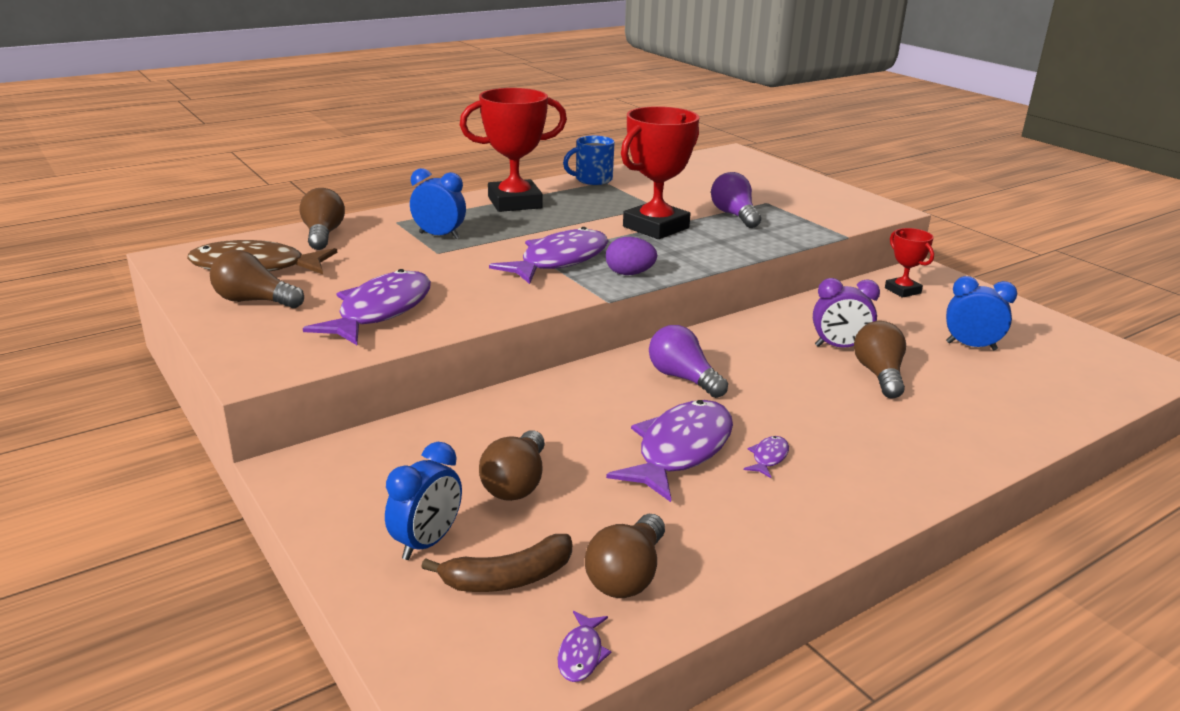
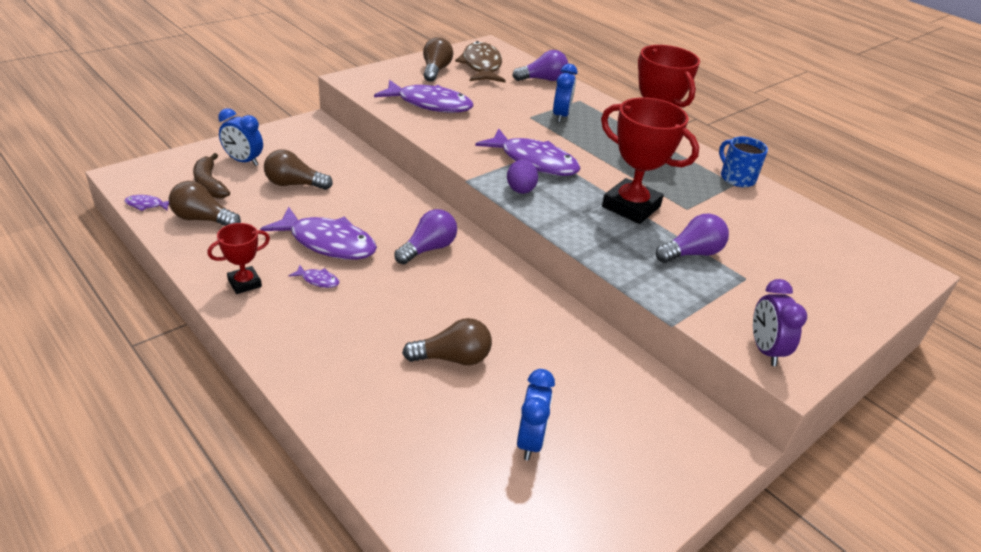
camera: 80 degrees right, 10 degrees up
brown light bulb [299,188,345,250] -> purple light bulb [512,50,568,81]
purple clock [813,278,880,347] -> purple clock moved to [753,279,807,366]
red trophy [885,228,934,298] -> red trophy moved to [207,223,270,294]

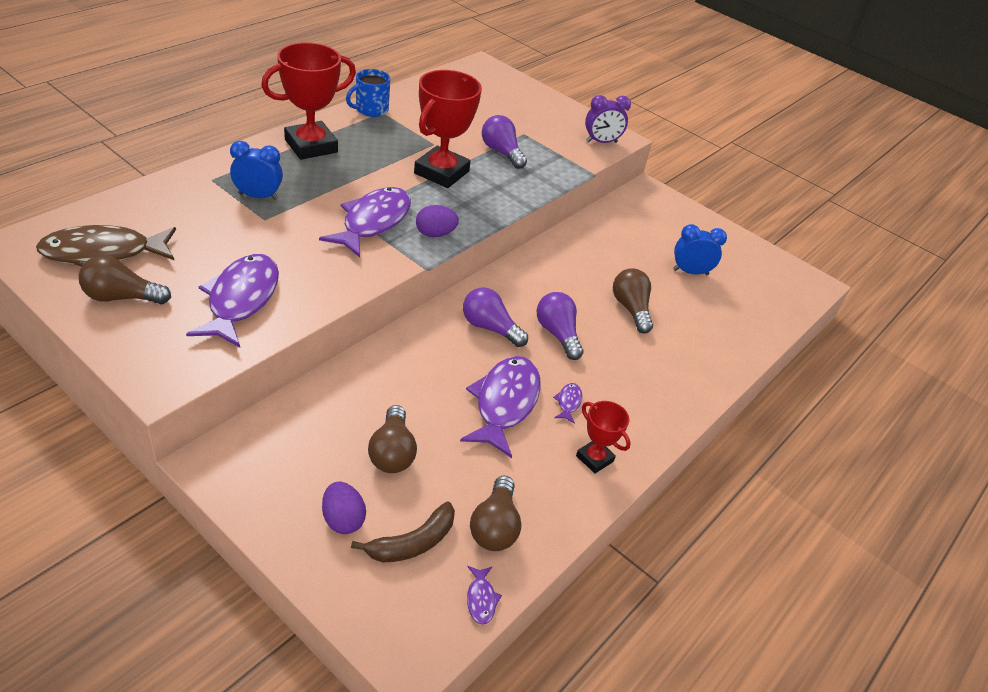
camera: 100 degrees left, 5 degrees up
blue clock [218,108,263,166] -> purple egg [322,481,366,534]
purple light bulb [512,50,568,81] -> purple light bulb moved to [537,292,583,360]

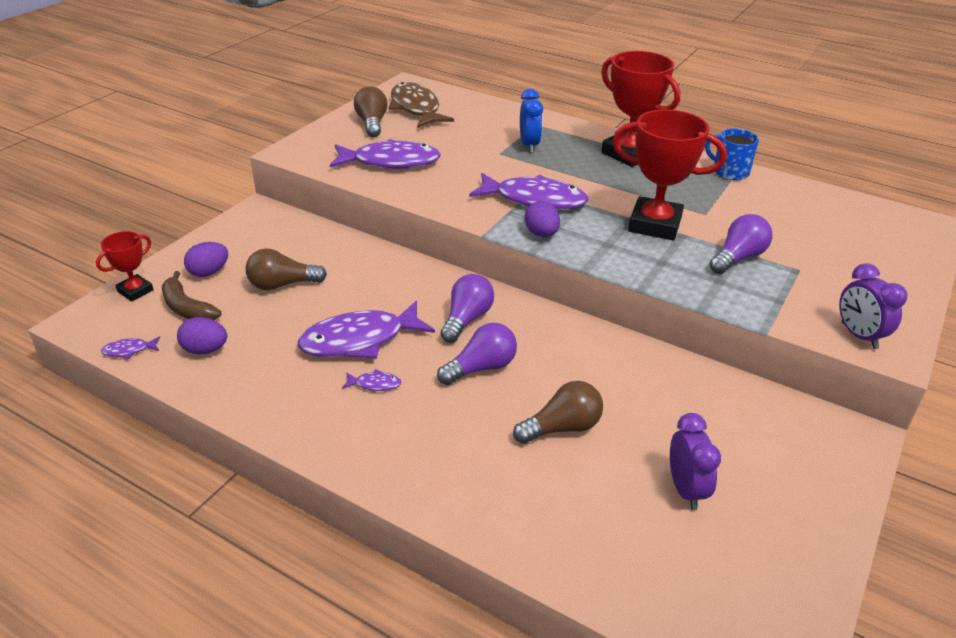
camera: 85 degrees right, 5 degrees down
purple fish [460,356,541,458] -> purple fish turned 150 degrees clockwise [298,301,435,359]
brown light bulb [470,476,522,551] -> purple egg [177,317,227,354]
red trophy [576,401,631,474] -> red trophy moved to [96,231,154,301]
blue clock [673,224,727,275] -> purple clock [670,413,721,510]

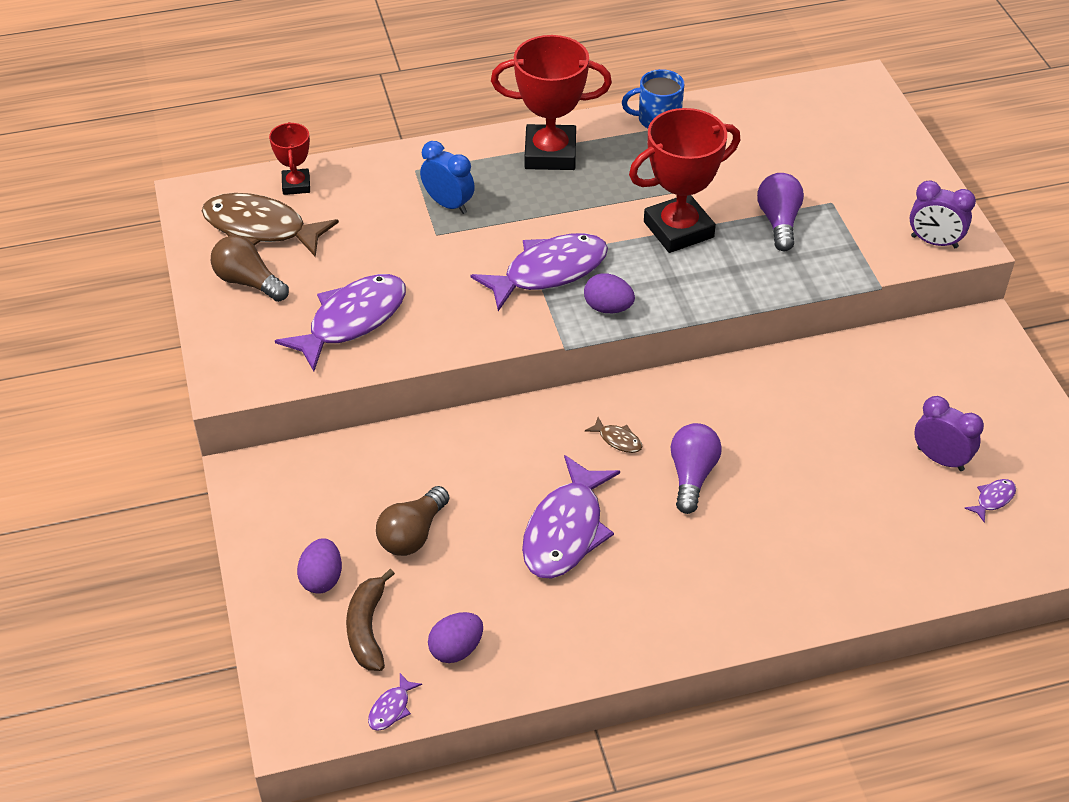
camera: 45 degrees left, 10 degrees up
red trophy [96,231,154,301] -> red trophy moved to [269,122,310,195]
brown banana [162,271,221,320] -> brown banana turned 90 degrees clockwise [346,569,395,671]
purple fish [342,369,401,391] -> purple fish moved to [964,479,1016,523]
purple light bulb [440,274,494,343] -> brown fish [585,417,643,453]
brown light bulb [513,381,603,444] -> none

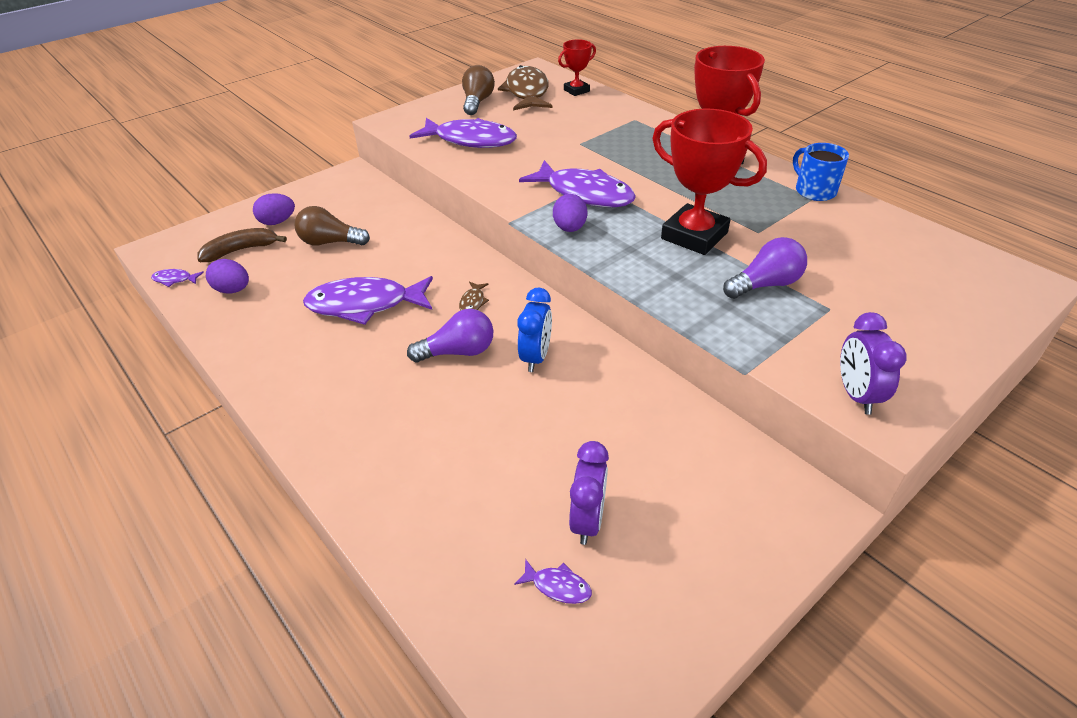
camera: 65 degrees right, 5 degrees down
blue clock [420,141,475,214] -> blue clock moved to [517,288,552,372]

